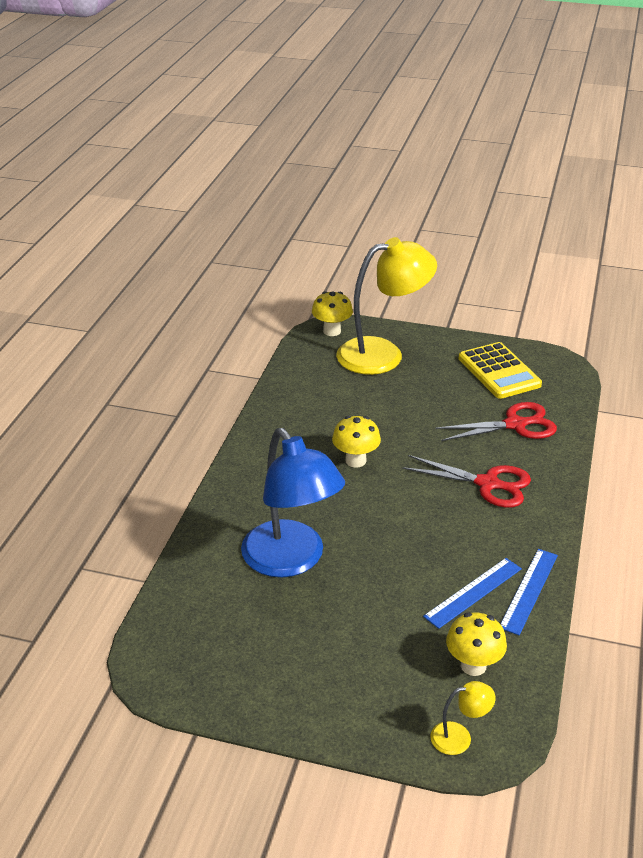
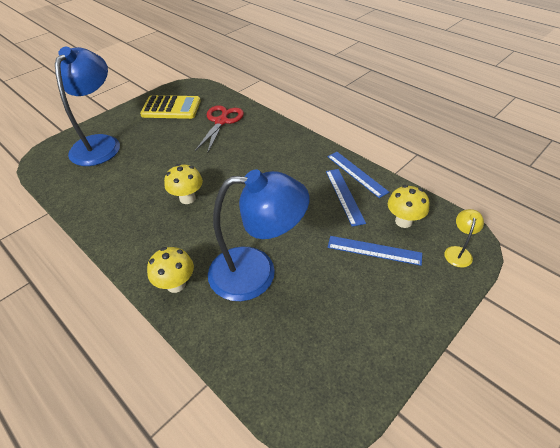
camera: 60 degrees left, 10 degrees up
yellow mushroom [312,291,353,336] -> yellow mushroom moved to [147,247,194,293]
yellow lamp [336,237,437,375] -> blue lamp [55,47,120,166]
red scissors [402,455,531,508] -> none
none -> blue ruler [328,236,422,266]

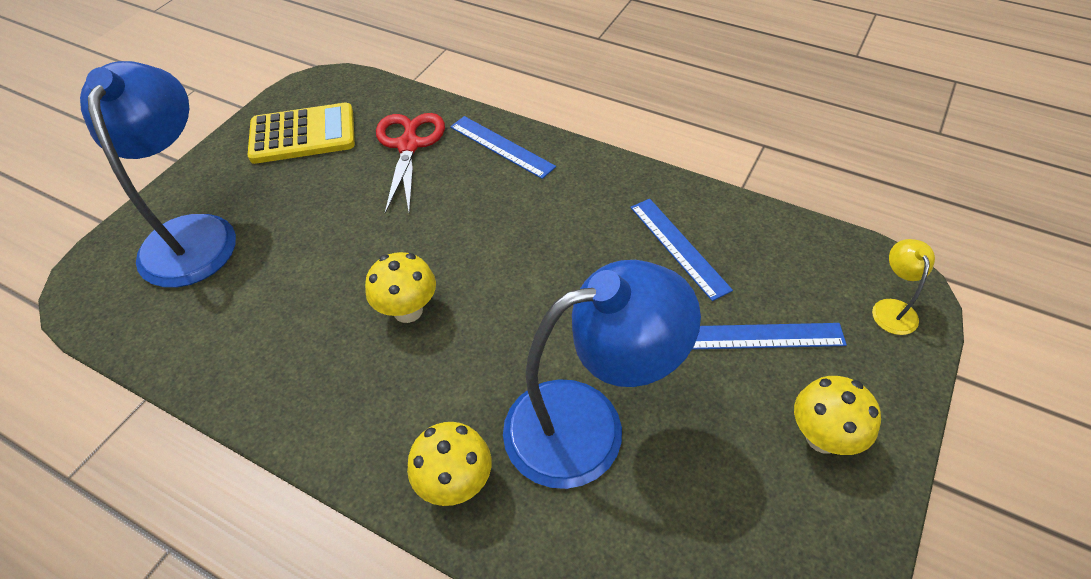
camera: 15 degrees left, 5 degrees up
blue ruler [327,152,389,198] -> blue ruler moved to [450,116,556,179]
yellow mushroom [388,185,430,228] -> yellow mushroom moved to [794,376,881,455]

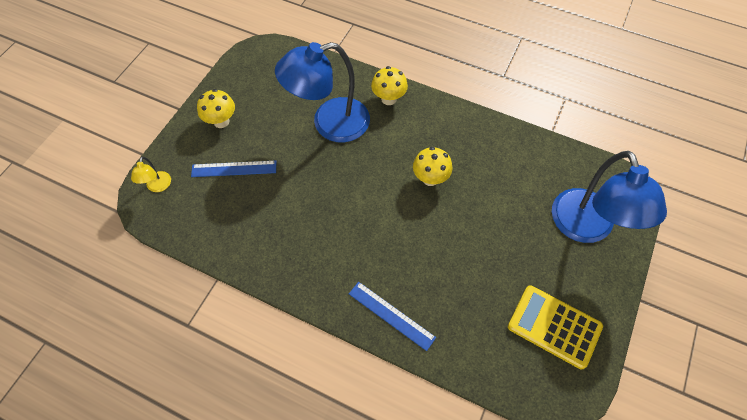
camera: 175 degrees right, 10 degrees up
yellow calculator [248,103,355,164] -> yellow calculator turned 45 degrees clockwise [508,285,603,369]
red scissors [376,113,445,214] -> none
blue ruler [630,199,733,301] -> none

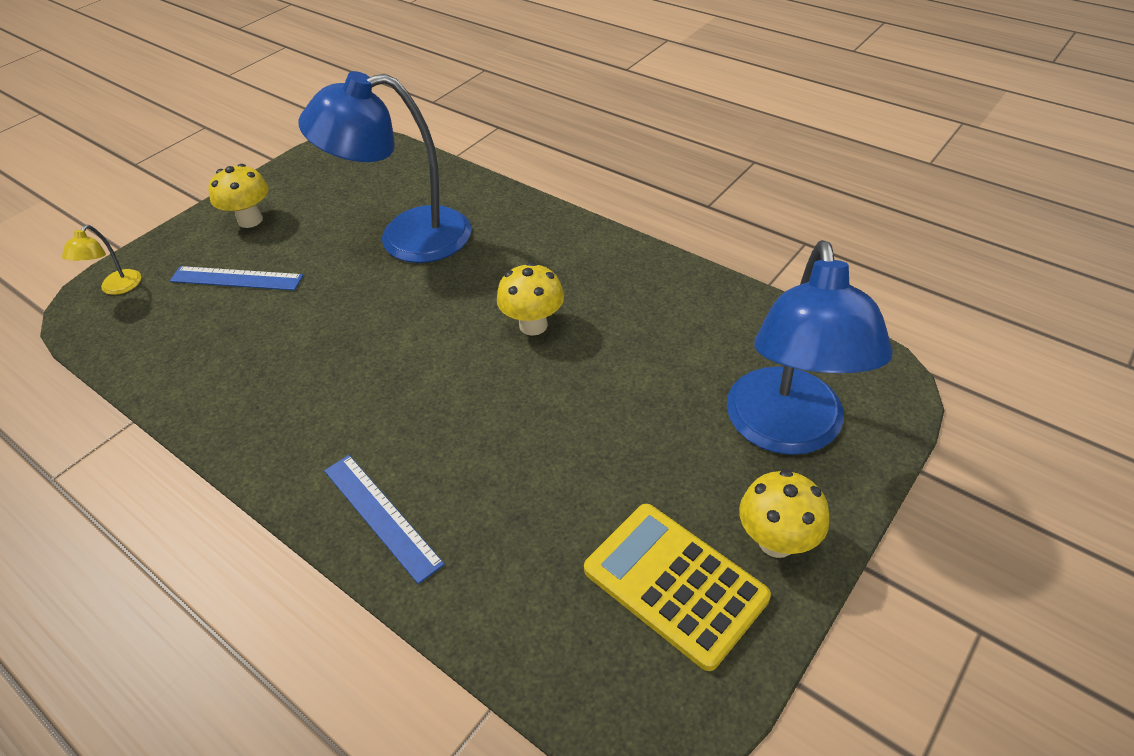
camera: 15 degrees right, 15 degrees down
yellow mushroom [371,66,408,105] -> yellow mushroom moved to [739,470,829,558]

